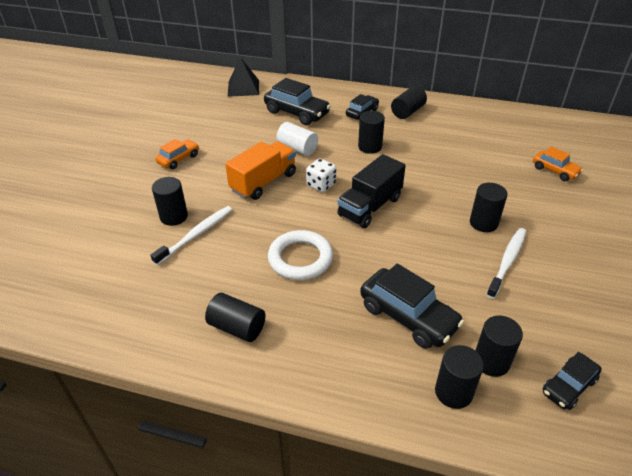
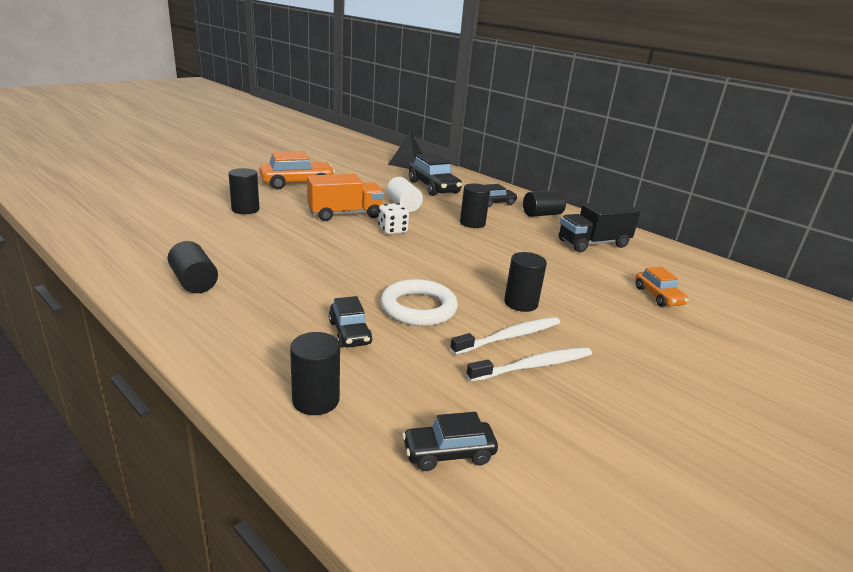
camera: 25 degrees right, 15 degrees down
white toothbrush [151,206,232,265] -> white toothbrush moved to [466,347,592,382]
orange car [155,139,199,169] -> orange car [259,151,335,190], size x1.68
white ring [268,230,333,280] -> white ring moved to [381,279,458,326]
black truck [337,154,406,228] -> black truck moved to [559,201,640,252]
black car [360,263,464,349] -> black car [329,296,373,348], size x0.59
black cylinder [475,315,523,377] -> none

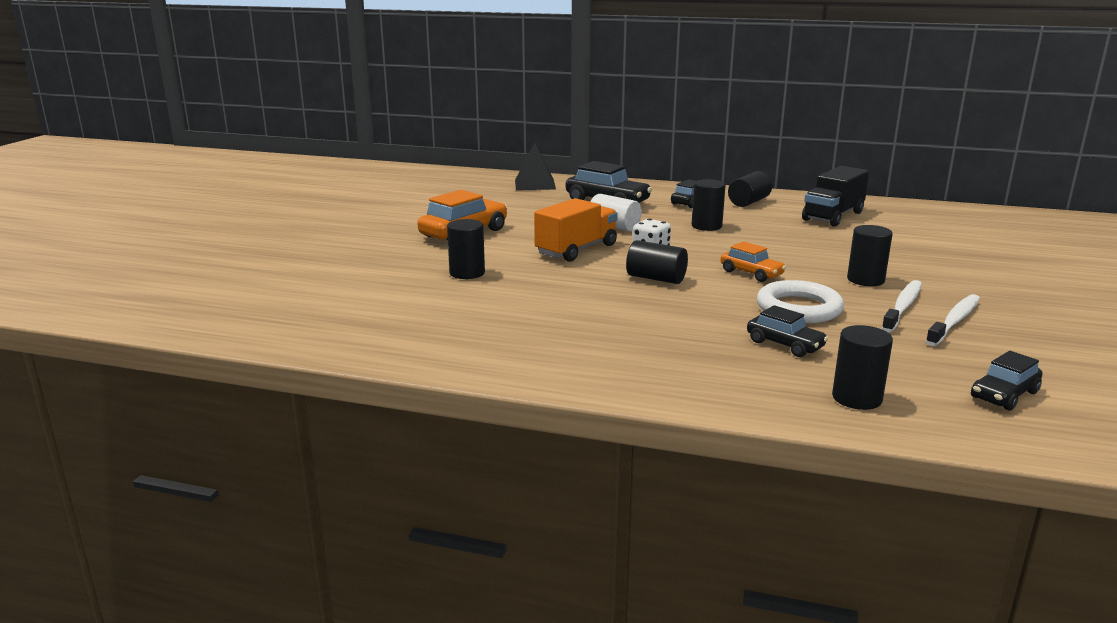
camera: 25 degrees left, 5 degrees down
black cylinder [168,241,218,293] -> black cylinder moved to [626,240,688,284]
orange car [635,267,689,307] -> orange car moved to [721,241,786,282]

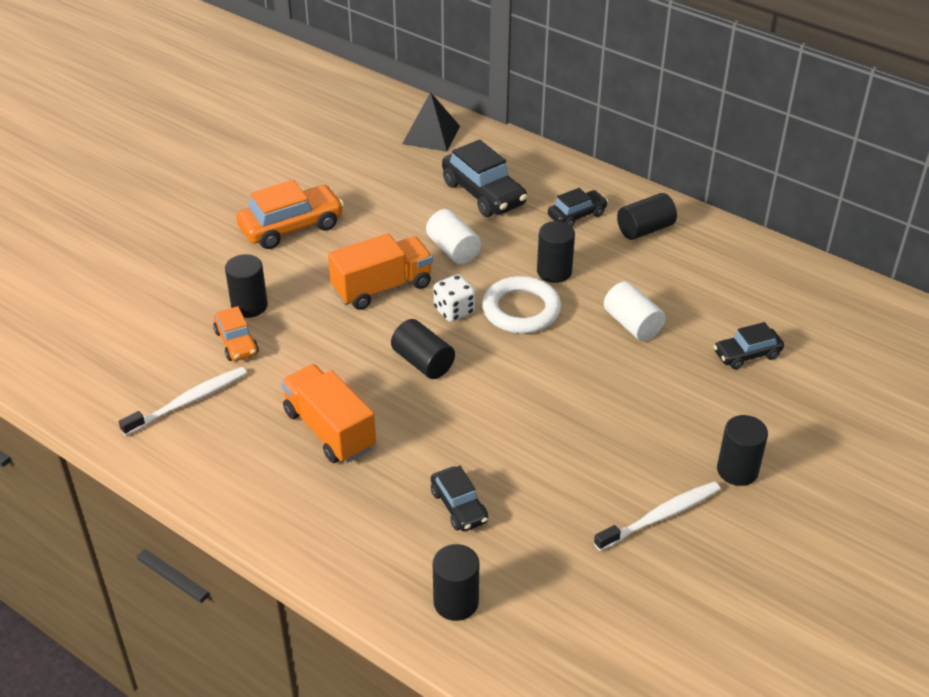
camera: 20 degrees right, 20 degrees up
orange car [721,241,786,282] -> orange car moved to [213,306,259,361]
white ring [757,280,844,323] -> white ring moved to [482,276,561,334]
black truck [802,166,869,227] -> none
black cylinder [847,225,893,286] -> black cylinder moved to [717,415,768,486]
white toothbrush [882,280,922,333] -> white toothbrush moved to [119,367,247,436]
black car [971,351,1043,411] -> black car moved to [714,322,784,369]
none -> orange truck [281,364,376,463]
none -> white cylinder [604,281,666,341]

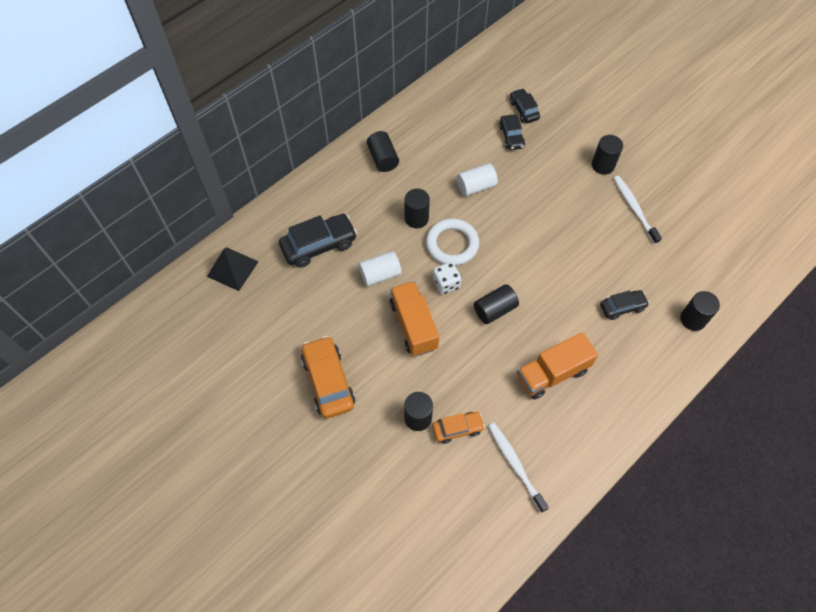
camera: 80 degrees left, 20 degrees up
black car [548,188,608,226] -> black car moved to [510,88,540,123]

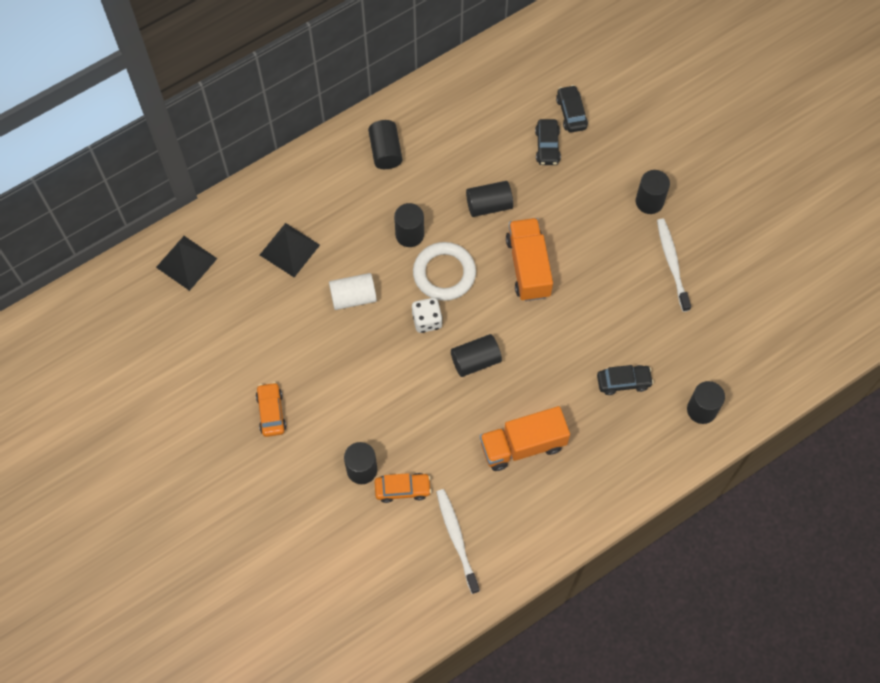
camera: 10 degrees right, 5 degrees up
black car [279,214,357,268] -> black pyramid [260,223,320,277]
orange car [301,336,355,418] -> orange car [256,382,286,437], size x0.59
orange truck [390,281,439,356] -> orange truck moved to [506,218,553,301]
white cylinder [457,163,498,197] -> black cylinder [466,181,513,217]

